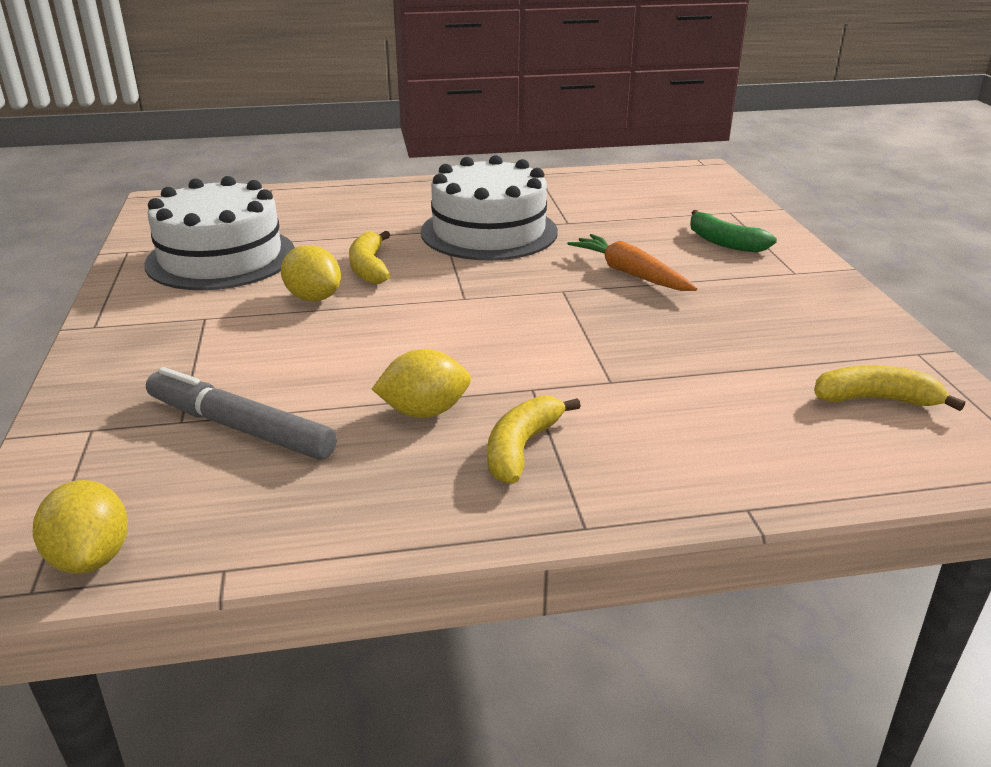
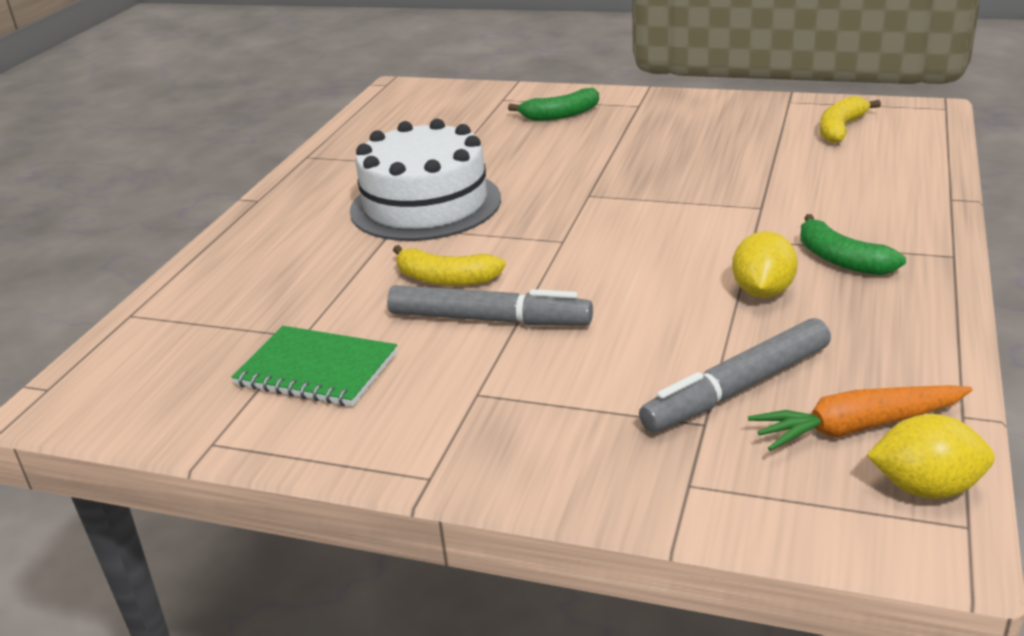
camera: 60 degrees left, 0 degrees up
white cake [144,176,295,290] -> green notebook [232,326,397,407]
yellow lemon [281,245,341,301] -> grey marker [387,285,593,325]
yellow banana [487,396,581,484] -> green banana [800,214,906,275]
orange carrot [568,234,697,291] -> orange carrot moved to [748,385,972,451]

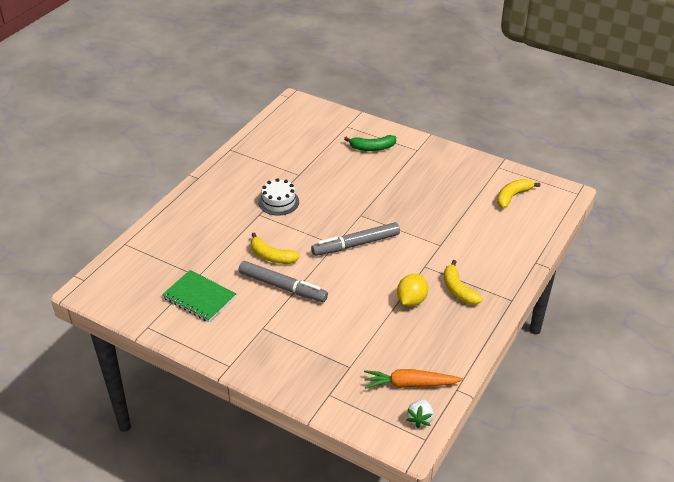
camera: 10 degrees right, 10 degrees up
white cake [350,119,501,241] -> white cake [259,178,299,216], size x0.52
grey marker [639,318,831,432] -> grey marker moved to [311,222,400,256]
green banana [800,214,906,275] -> yellow banana [444,260,483,305]
yellow lemon [867,414,995,499] -> white strawberry [407,399,434,428]

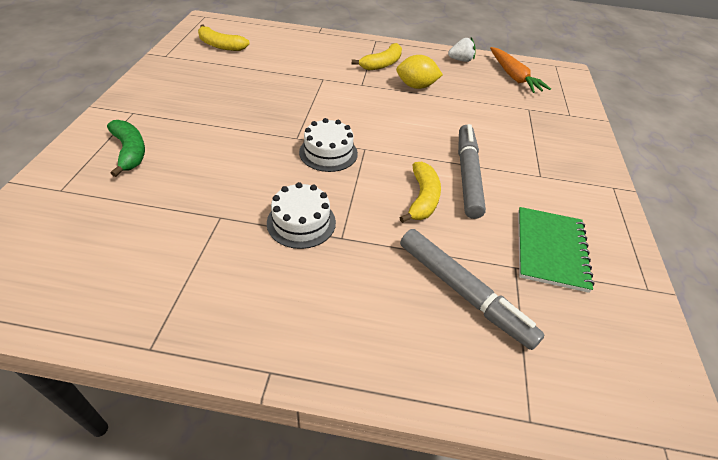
camera: 115 degrees left, 5 degrees up
grey marker [311,222,400,256] -> grey marker moved to [400,229,544,350]
white strawberry [407,399,434,428] -> white strawberry moved to [448,38,476,62]
none -> white cake [299,118,358,172]

